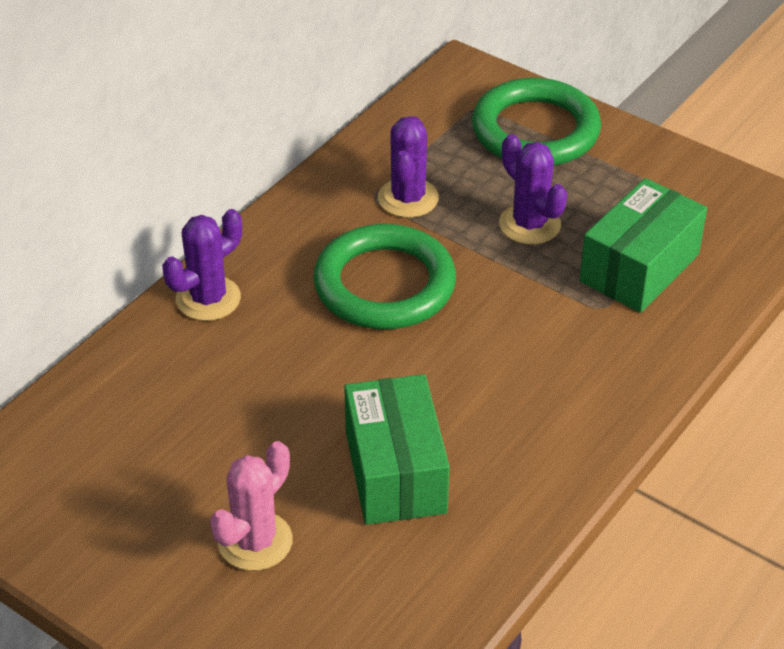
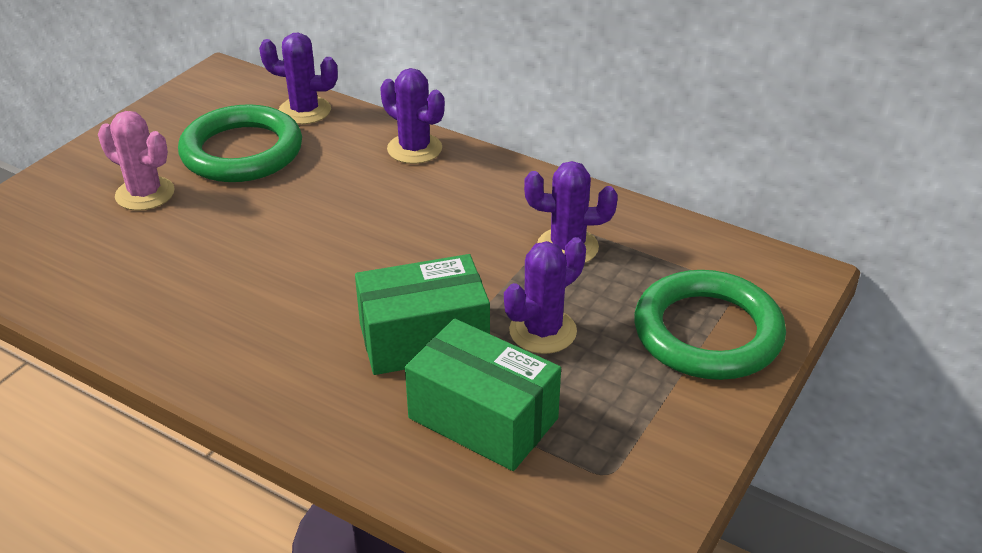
camera: 85 degrees right, 5 degrees down
green ring [313,224,456,329] -> green ring moved to [178,104,302,182]
green box [344,374,449,525] -> green box moved to [355,254,490,375]
none -> purple cactus [259,32,338,124]

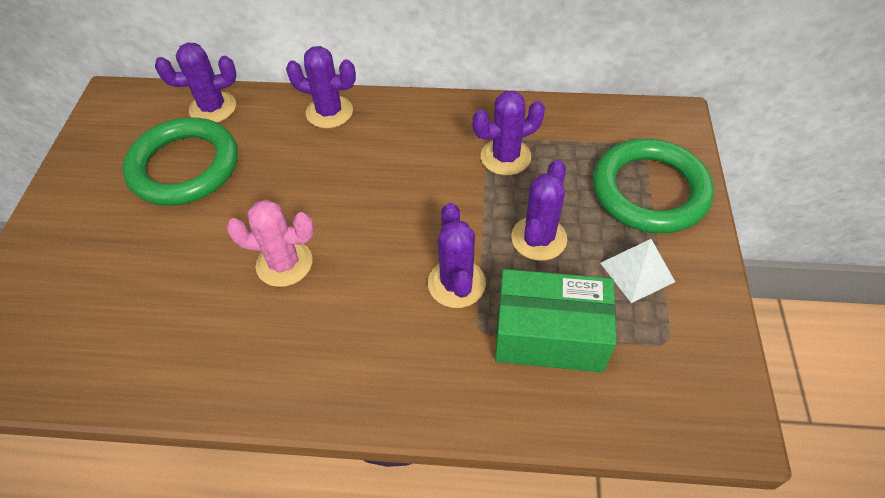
camera: 25 degrees left, 15 degrees up
pink cactus [98,111,175,211] -> pink cactus moved to [226,200,314,287]
green box [355,254,490,375] -> purple cactus [428,203,486,308]
none -> white pyramid [600,239,675,303]

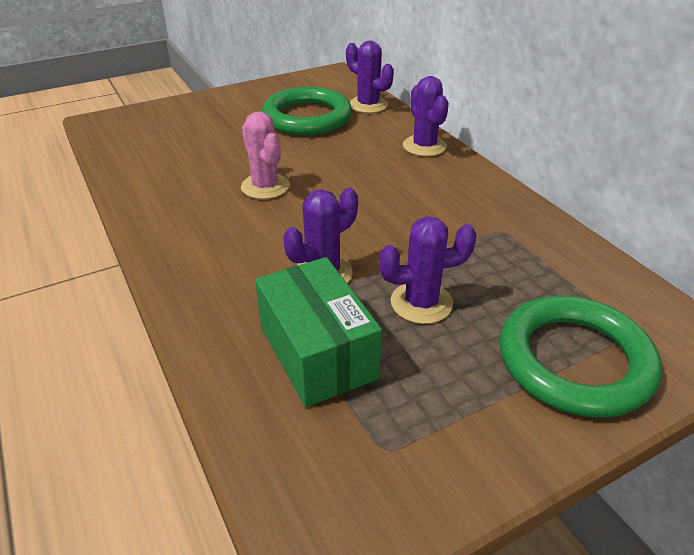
camera: 55 degrees right, 15 degrees down
purple cactus [472,91,545,175] -> none
white pyramid [600,239,675,303] -> none

